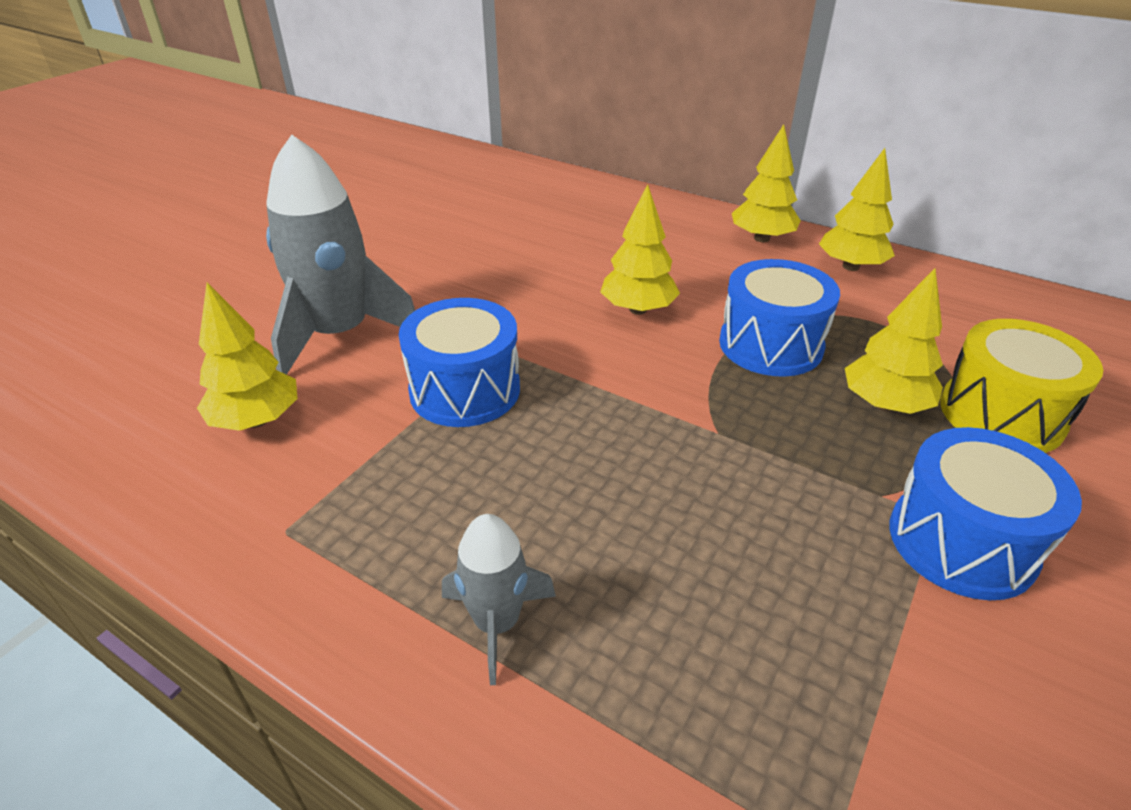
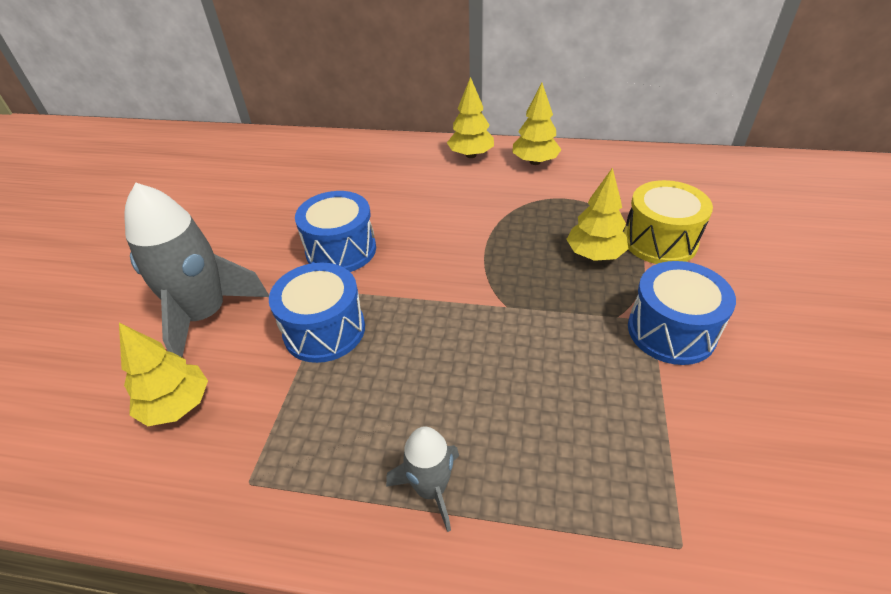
camera: 20 degrees left, 5 degrees up
yellow tree [600,184,680,315] -> none
blue drum [719,259,840,377] -> blue drum moved to [295,191,376,272]

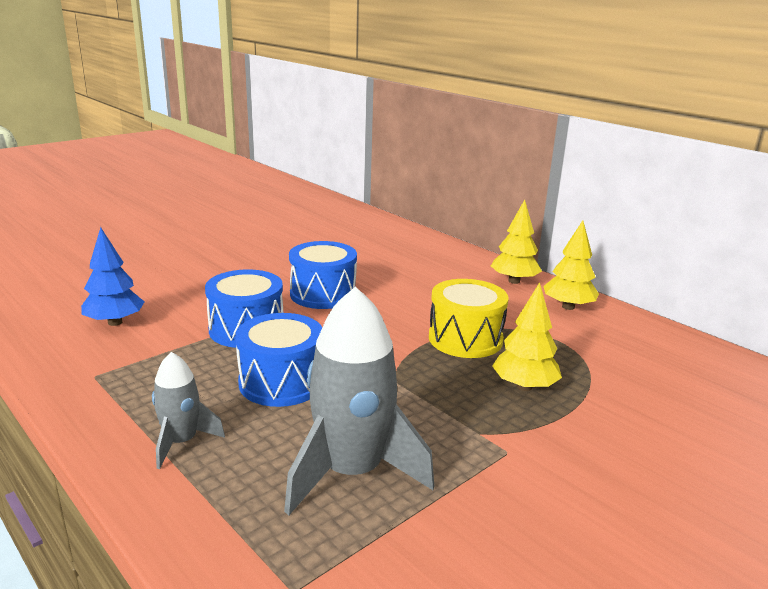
camera: 35 degrees right, 20 degrees down
yellow tree [119,323,208,426] -> blue tree [81,227,145,326]
grey rocket [124,183,269,357] -> grey rocket moved to [284,287,434,515]
yellow drum [624,180,713,264] -> yellow drum moved to [429,279,509,358]
blue drum [628,261,736,365] -> blue drum moved to [235,313,322,407]

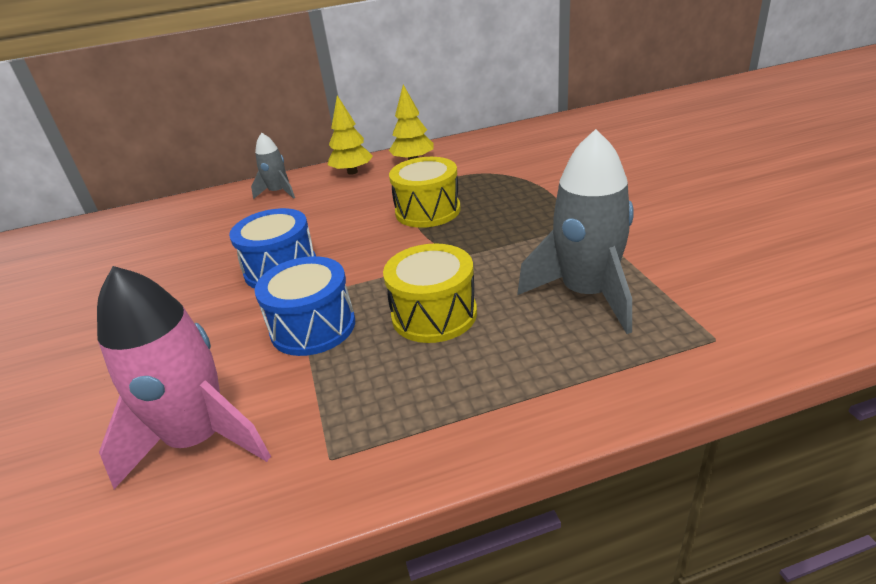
camera: 60 degrees left, 10 degrees up
blue tree [81,227,145,326] -> pink rocket [97,266,271,489]
grey rocket [152,352,225,469] -> grey rocket moved to [251,133,295,199]
blue drum [235,313,322,407] -> yellow drum [383,243,477,343]
yellow tree [492,282,562,391] -> none

